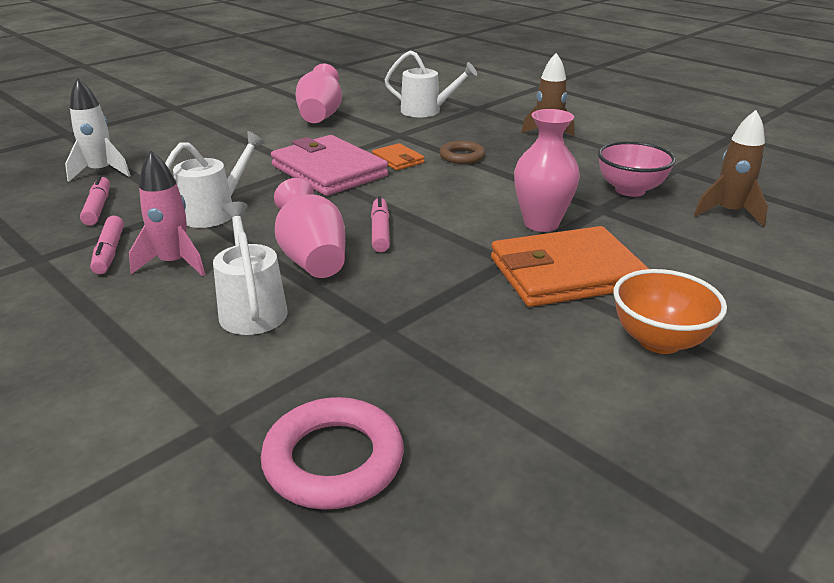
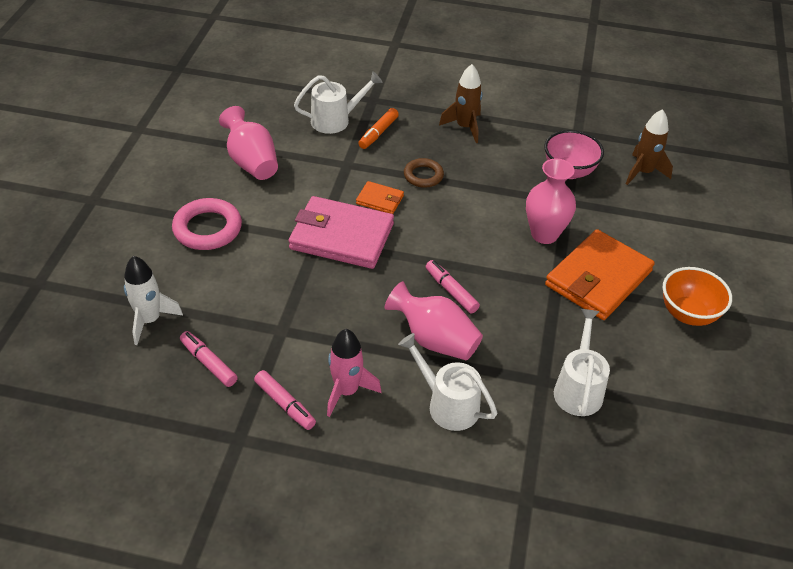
camera: 35 degrees left, 15 degrees up
white watering can [165,131,265,228] -> white watering can moved to [554,309,610,416]
pink ring [261,397,404,510] -> pink ring moved to [172,198,242,250]
none -> orange marker [358,108,399,149]

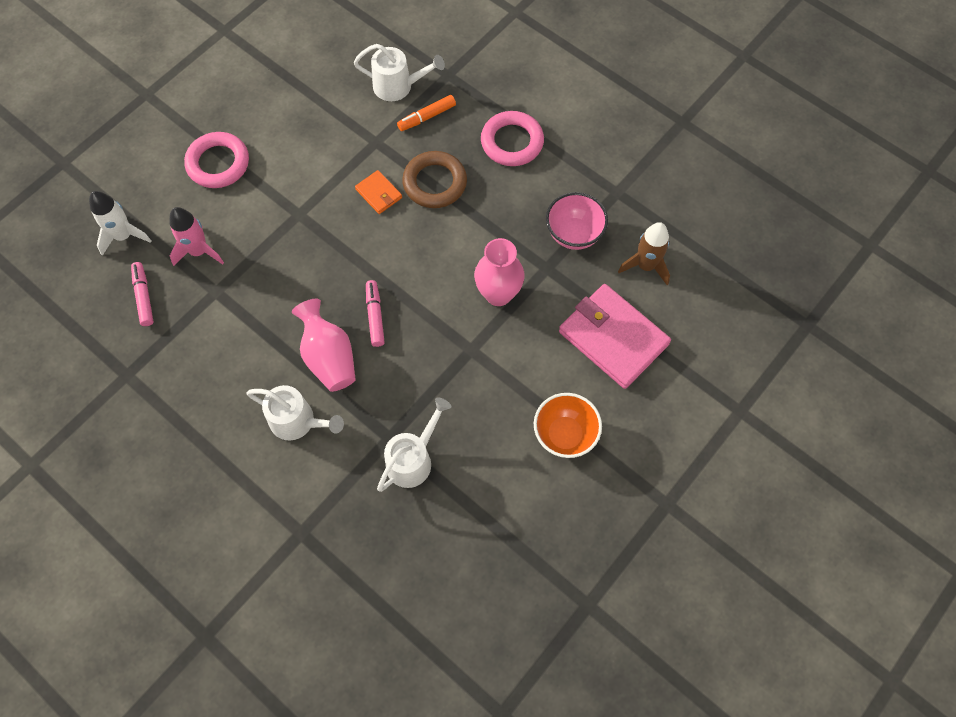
camera: 30 degrees right, 20 degrees up
pink vase [219,106,278,180] -> none
pink marker [254,370,316,430] -> none
pink wallet [288,196,394,269] -> pink wallet moved to [559,284,671,389]
pink rocket [327,329,381,417] -> pink rocket moved to [169,207,224,266]
white watering can [398,333,497,431] -> white watering can turned 135 degrees clockwise [246,385,344,441]
brown ring [404,158,444,188] -> brown ring [402,151,467,208], size x1.60
brown rocket [439,64,482,143] -> pink ring [481,111,544,166]
orange wallet [545,229,655,320] -> none

